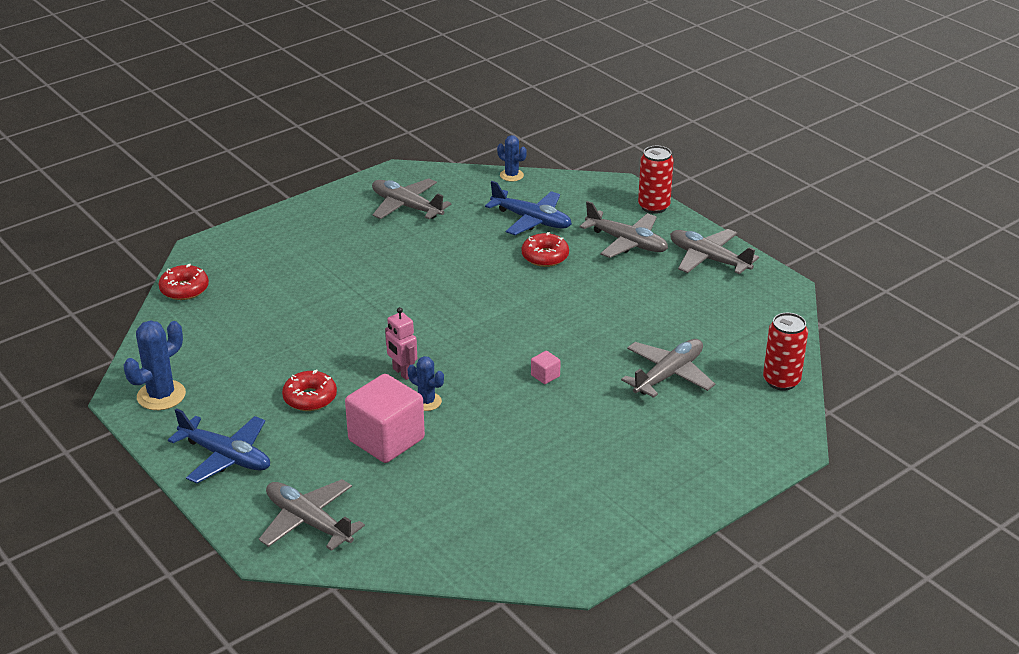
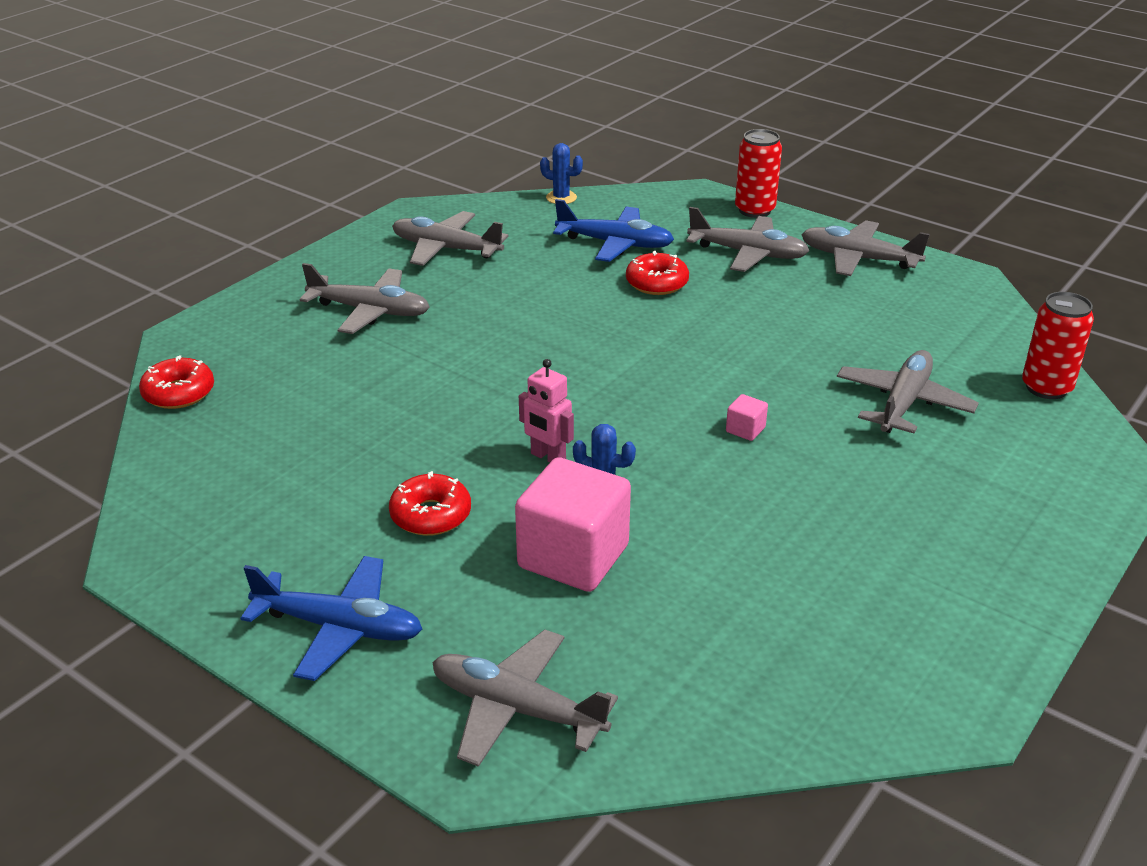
camera: 15 degrees left, 0 degrees up
blue cactus [124,320,186,410] -> none
none -> grey plane [299,263,430,334]

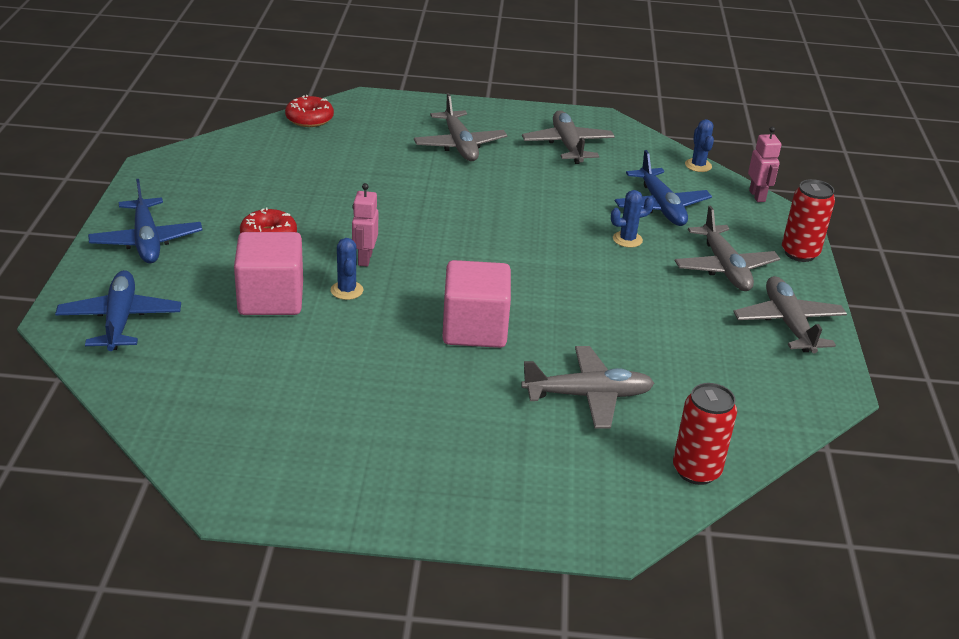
camera: 55 degrees right, 0 degrees up
grey plane [432,629,618,767] -> blue plane [55,270,181,351]
red donut [626,251,689,295] -> blue cactus [611,190,654,248]
pink cube [726,394,768,441] -> pink cube [442,260,511,348], size x2.47
none -> pink robot [748,127,781,202]

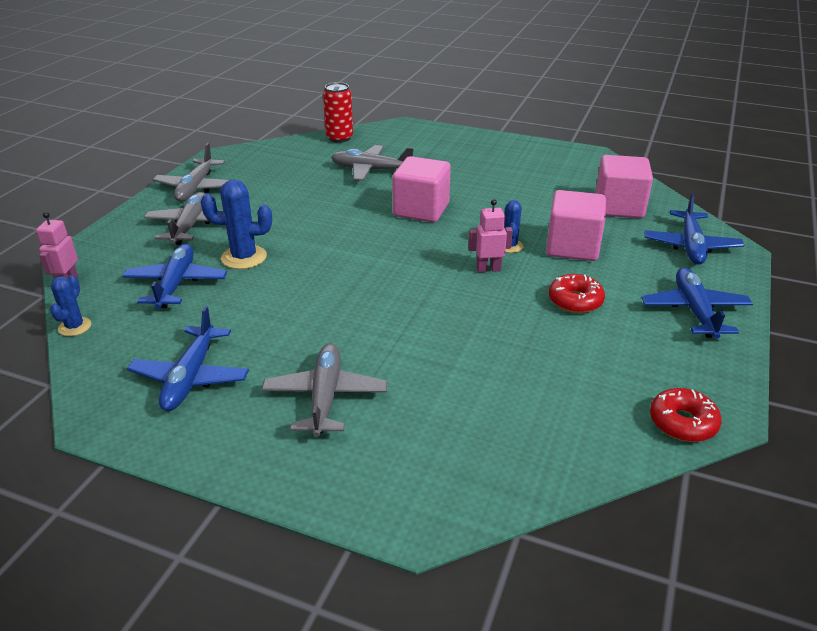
camera: 160 degrees left, 0 degrees up
red donut [285,95,334,127] -> red donut moved to [650,388,722,442]
pink robot [352,183,378,267] -> pink robot turned 120 degrees counterclockwise [469,199,513,273]
grey plane [522,110,615,164] -> blue plane [127,306,249,411]
blue cactus [611,190,654,248] -> blue cactus [201,179,272,269], size x1.63
red can [782,179,835,262] -> none
none -> pink cube [595,155,653,218]

